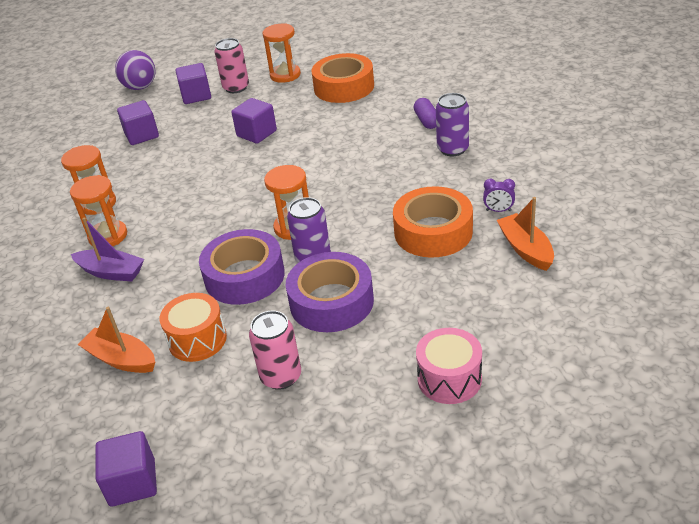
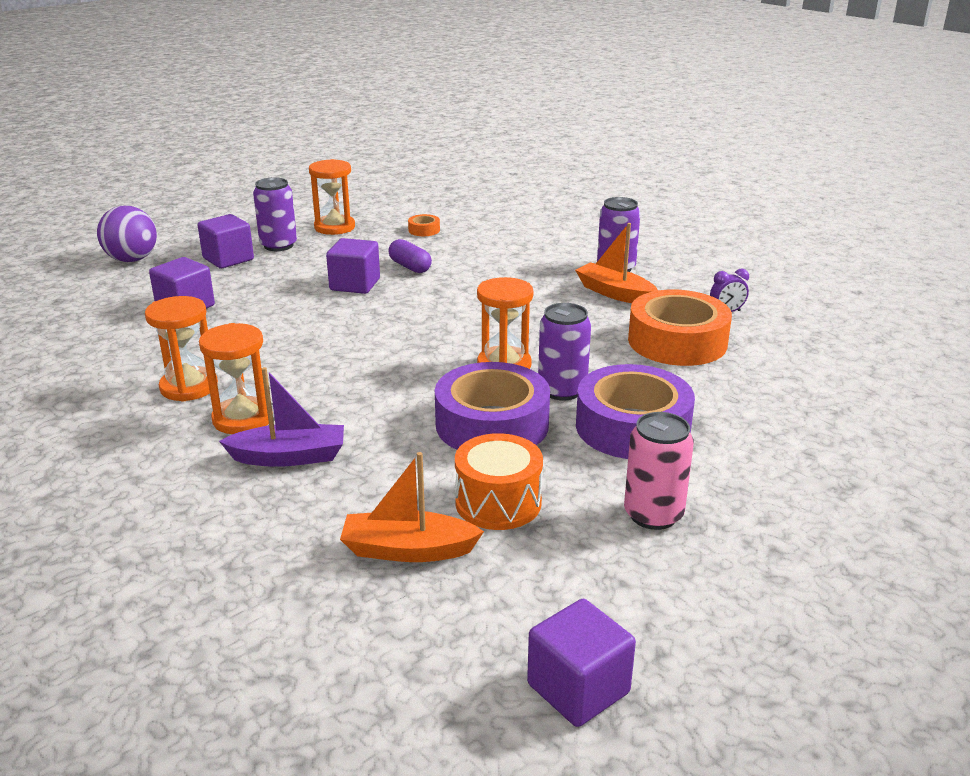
camera: 30 degrees left, 10 degrees down
pink can [214,38,249,93] -> purple can [253,177,297,251]
orange tape [312,53,374,103] -> orange tape [408,214,440,236], size x0.41
purple capsule [414,98,436,129] -> purple capsule moved to [388,239,432,273]
pink drum [416,328,482,404] -> none
orange boat [497,197,554,271] -> orange boat moved to [575,223,658,303]

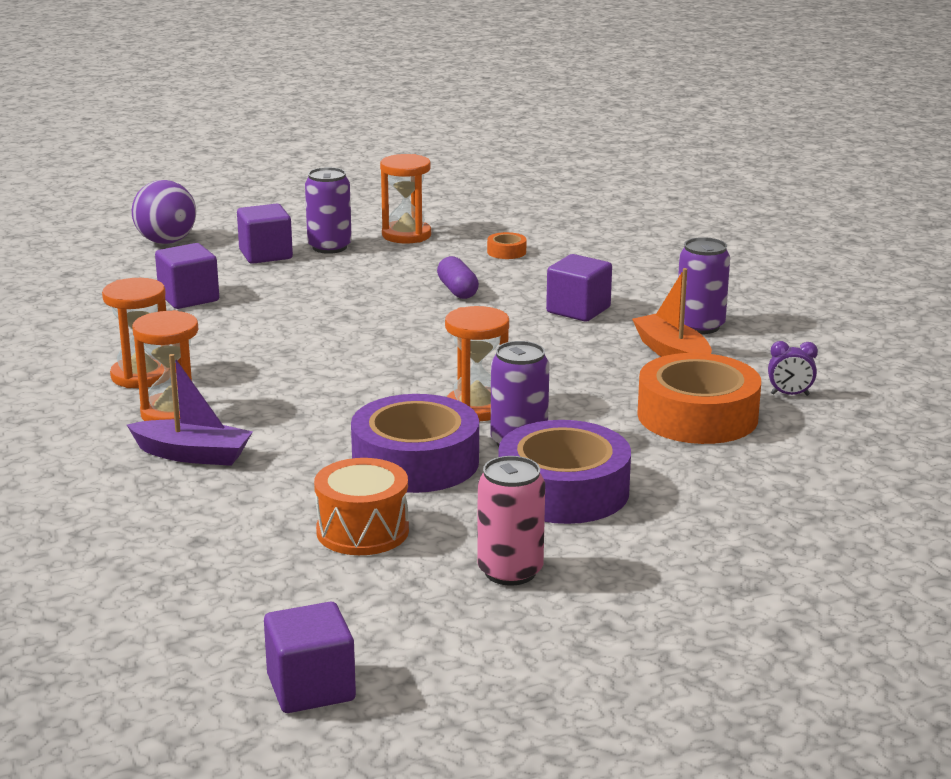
camera: 20 degrees right, 5 degrees down
purple cube [326,238,380,294] -> purple cube moved to [546,254,612,322]
orange boat [340,452,484,562] -> none

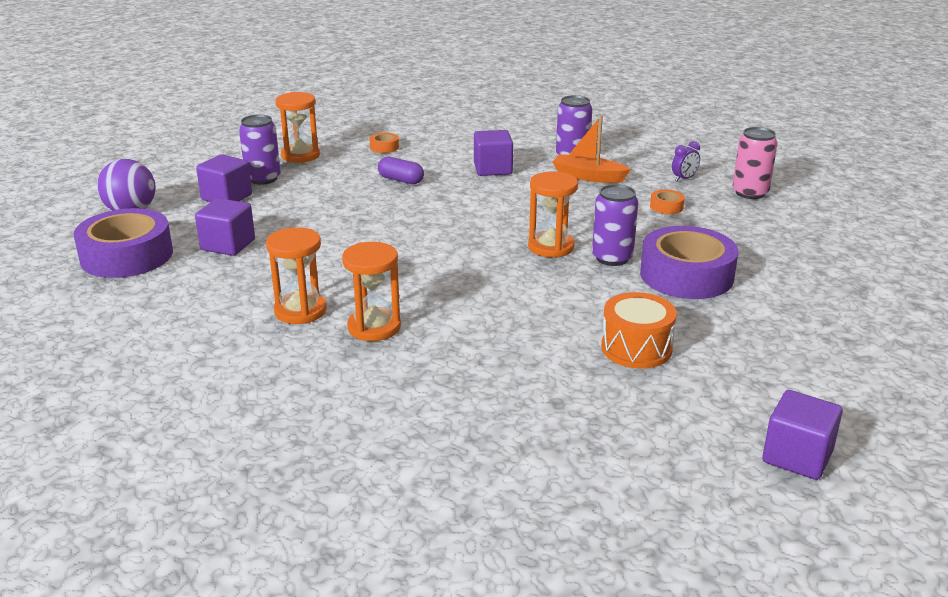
camera: 40 degrees left, 5 degrees up
purple boat [127,354,253,466] -> none
purple tape [351,394,479,493] -> purple tape moved to [73,208,173,278]
pink can [477,456,545,586] -> pink can moved to [732,127,777,199]
orange tape [637,353,761,444] -> orange tape [650,190,685,214], size x0.41

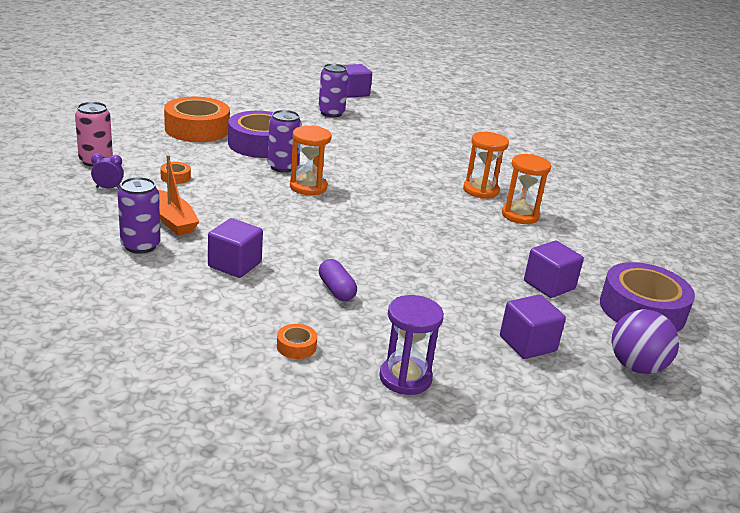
camera: 150 degrees left, 0 degrees up
purple can [239,114,281,185] -> purple can moved to [318,64,348,117]
orange hourglass [275,92,320,163] -> purple hourglass [379,295,444,395]
orange drum [601,292,677,368] -> none
none -> orange tape [164,97,230,142]

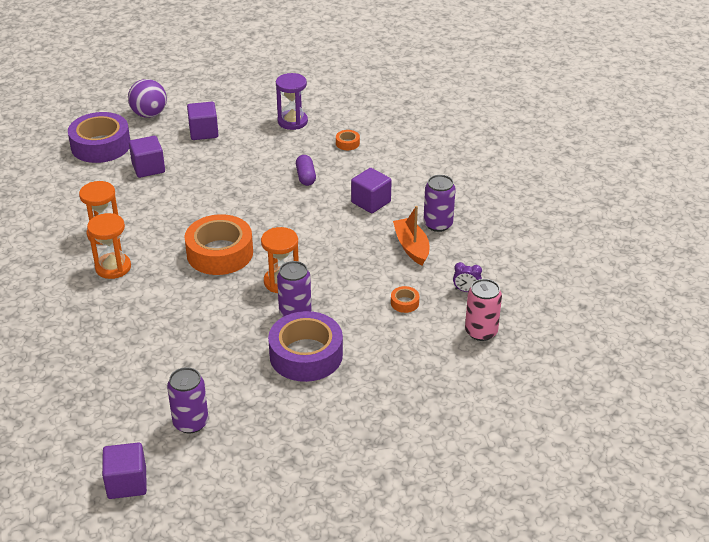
camera: 160 degrees left, 10 degrees up
orange tape [164,97,230,142] -> orange tape moved to [184,214,253,275]

